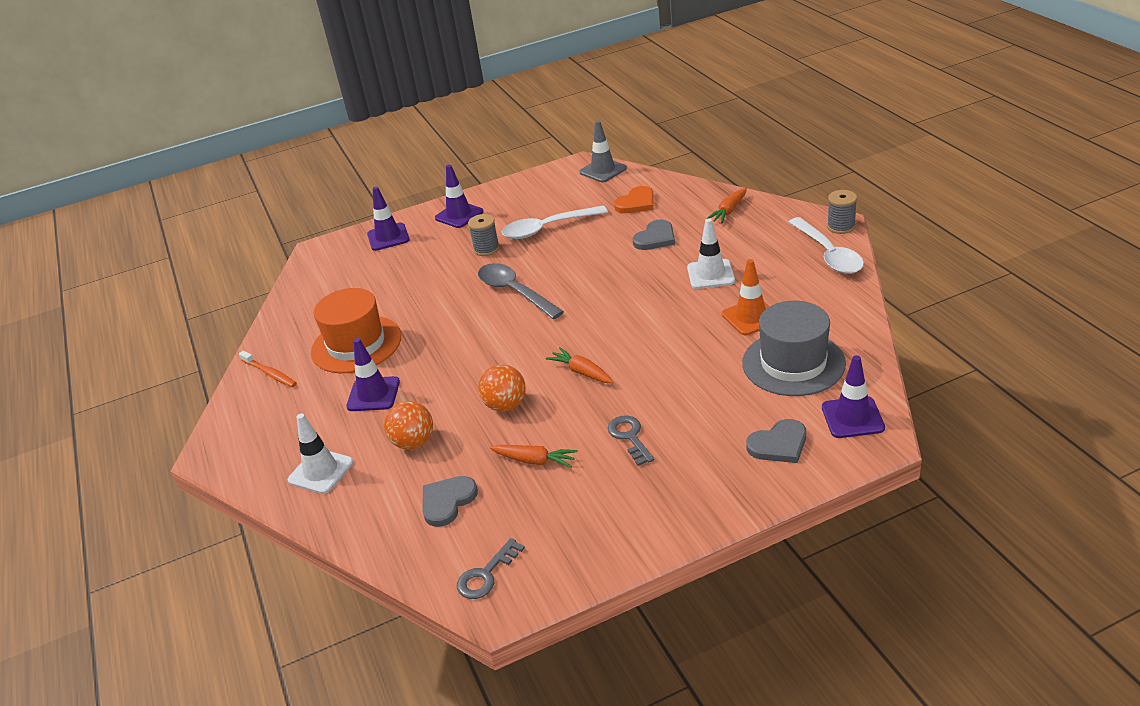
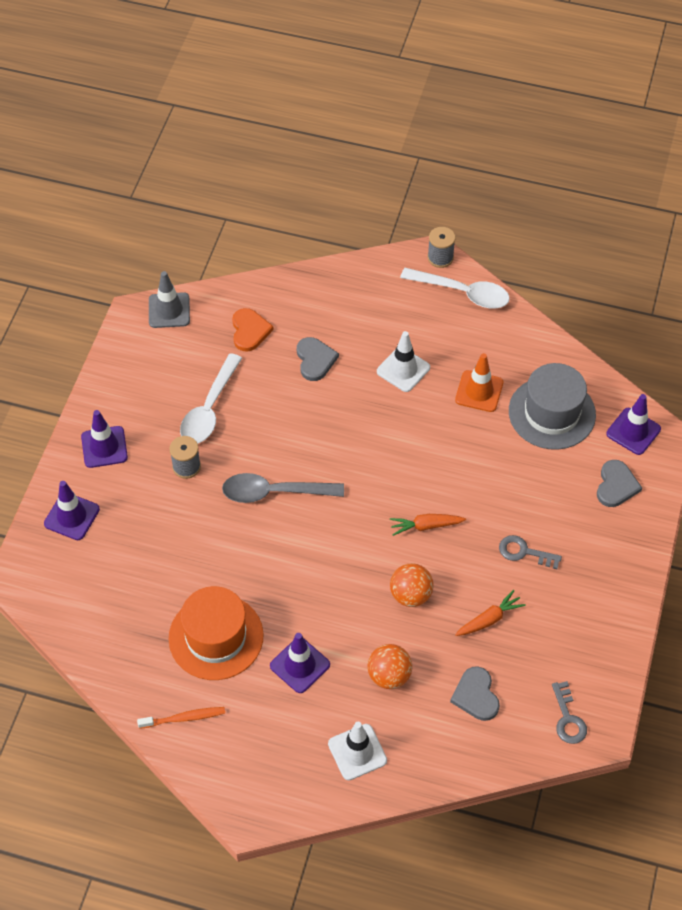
camera: 55 degrees left, 20 degrees up
orange carrot [706,188,747,223] -> none

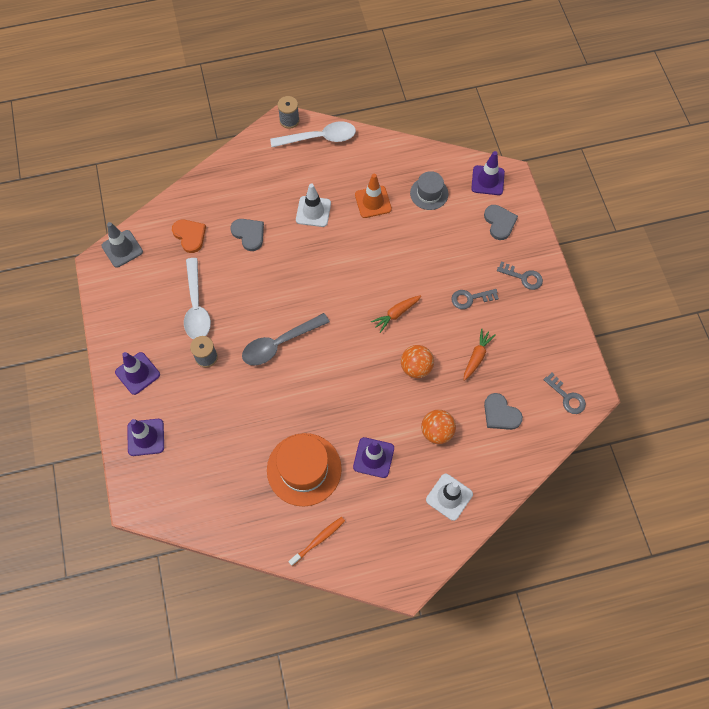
camera: 30 degrees left, 10 degrees up
grey hat [509,363,596,450] -> grey hat [410,171,449,210], size x0.59
none -> grey key [497,262,543,290]

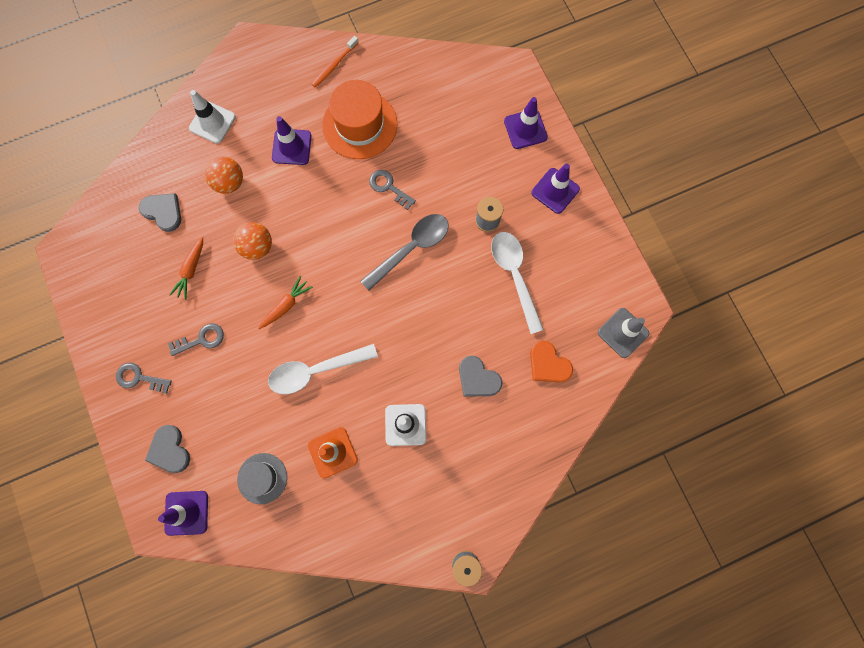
camera: 170 degrees right, 10 degrees up
white spoon [270,121,356,147] -> white spoon moved to [268,344,378,394]
grey key [543,373,586,414] -> grey key moved to [369,170,416,210]

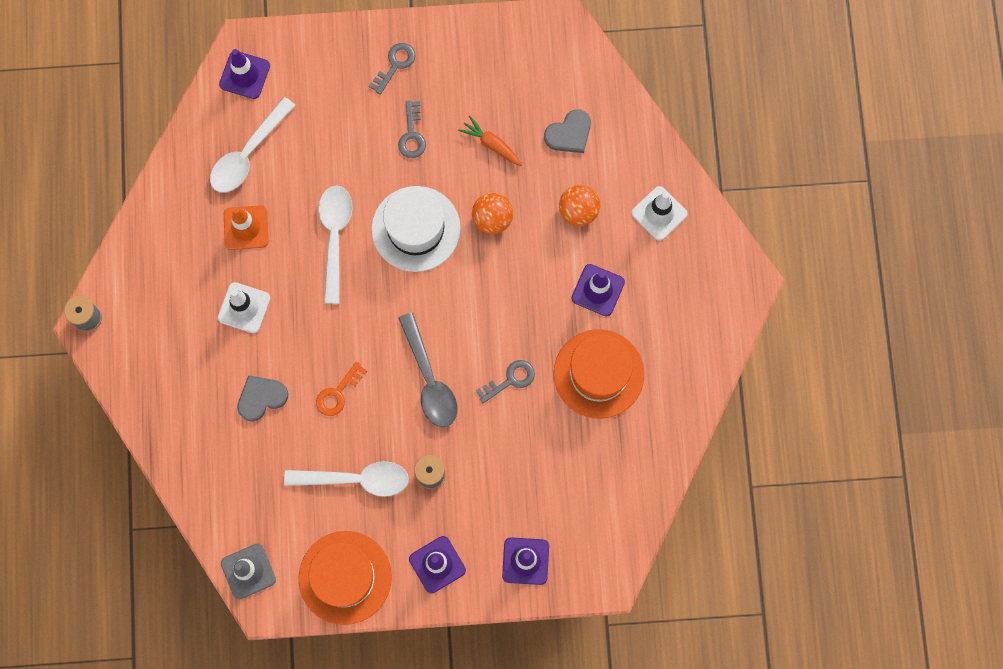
camera: 110 degrees right, 0 degrees up
grey heart [145,425,190,473] -> none
grey hat [237,453,287,504] -> white spoon [210,97,296,193]
orange carrot [258,276,313,329] -> white hat [371,186,461,272]
orange toothbrush [312,36,359,88] -> none
orange heart [530,341,573,383] -> none
none -> orange hat [298,531,392,625]
none -> orange key [316,362,367,416]

